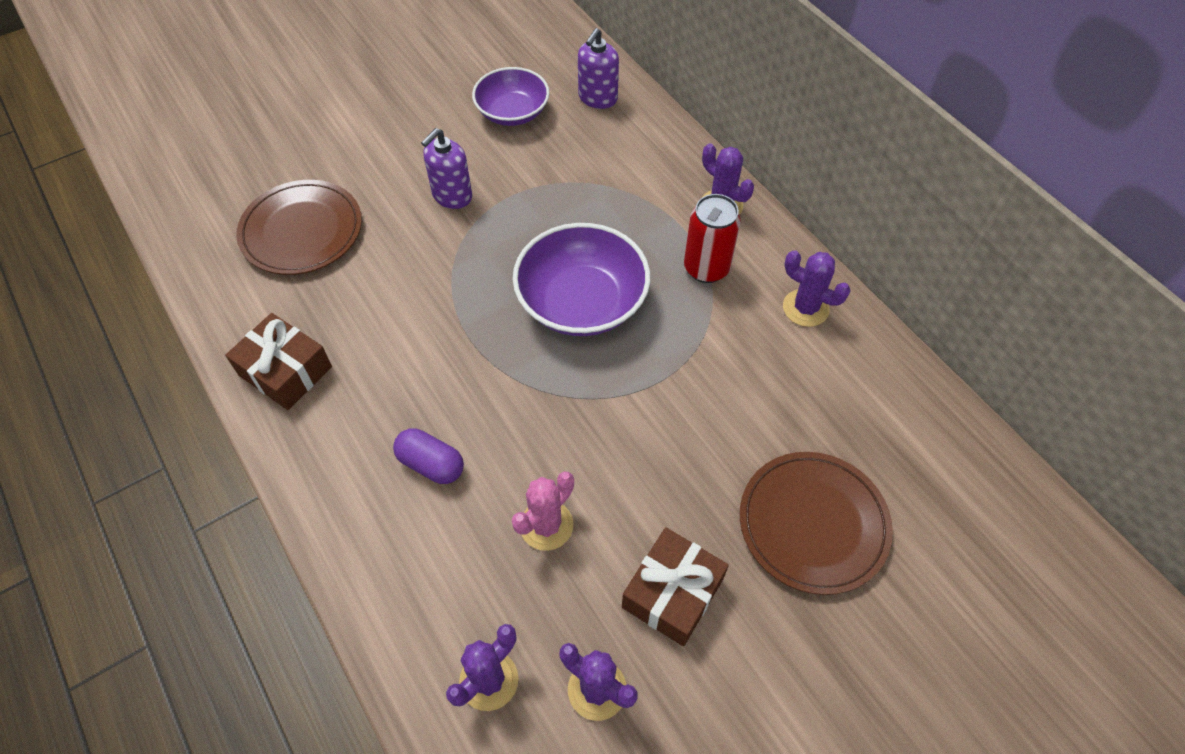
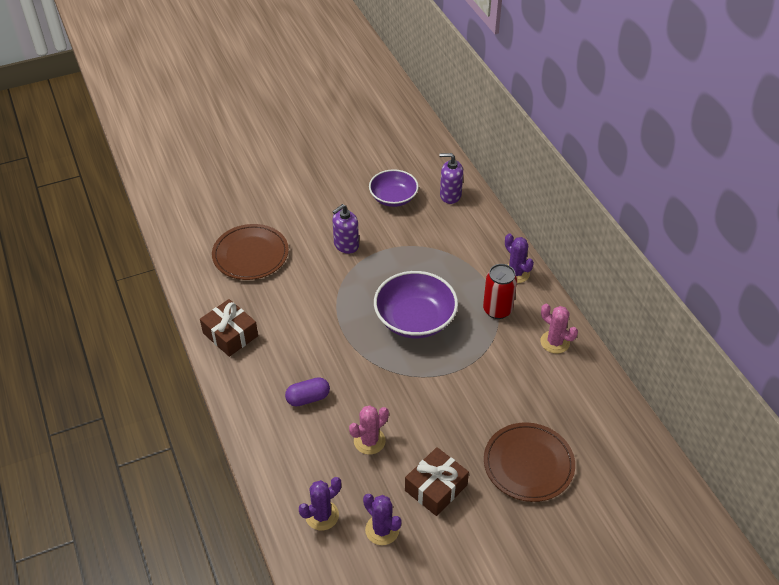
camera: 10 degrees right, 10 degrees down
purple capsule [393,428,464,484] -> purple capsule turned 60 degrees counterclockwise [285,377,330,407]
purple soap dispenser [578,28,619,109] -> purple soap dispenser turned 60 degrees clockwise [439,153,463,204]
purple cactus [783,250,851,327] -> pink cactus [540,304,578,354]

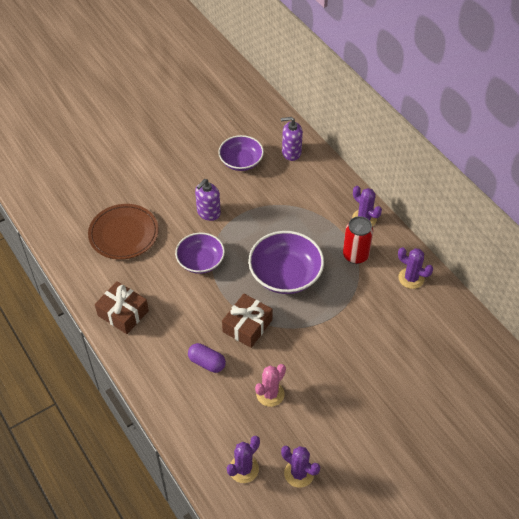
camera: 10 degrees left, 5 degrees up
purple capsule [285,377,330,407] -> purple capsule turned 60 degrees clockwise [188,343,226,373]
brown gift [405,447,469,516] -> brown gift moved to [222,294,273,348]
brown plate [484,422,575,502] -> none
pink cactus [540,304,578,354] -> purple cactus [398,247,433,289]
none -> purple bowl [175,233,225,274]

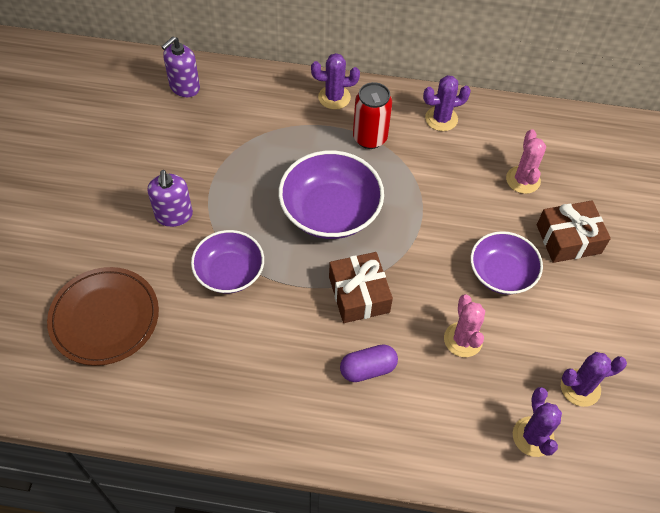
camera: 50 degrees left, 5 degrees up
brown gift [95,281,149,334] -> brown gift moved to [537,201,611,263]
purple bowl [218,135,264,171] -> purple bowl moved to [470,231,543,295]
none -> pink cactus [506,129,546,194]

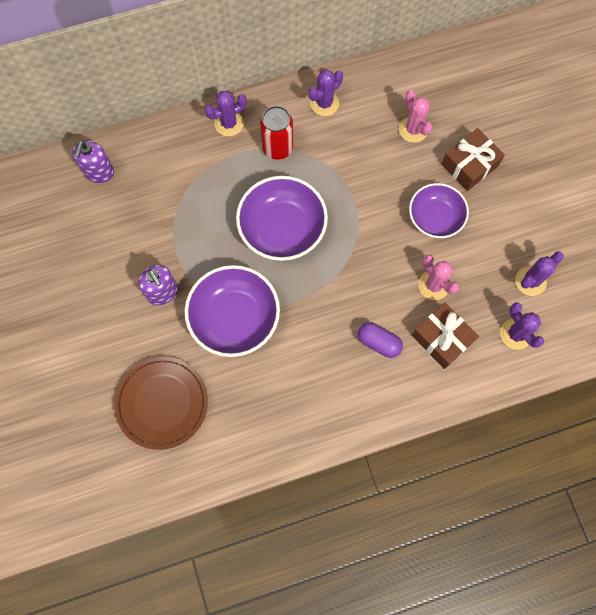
camera: 25 degrees left, 15 degrees up
purple bowl [191,230,264,293] -> purple bowl [184,265,280,357], size x1.51
brown gift [329,252,393,323] -> brown gift moved to [412,303,479,369]
purple capsule [340,344,398,382] -> purple capsule turned 75 degrees clockwise [358,322,403,358]

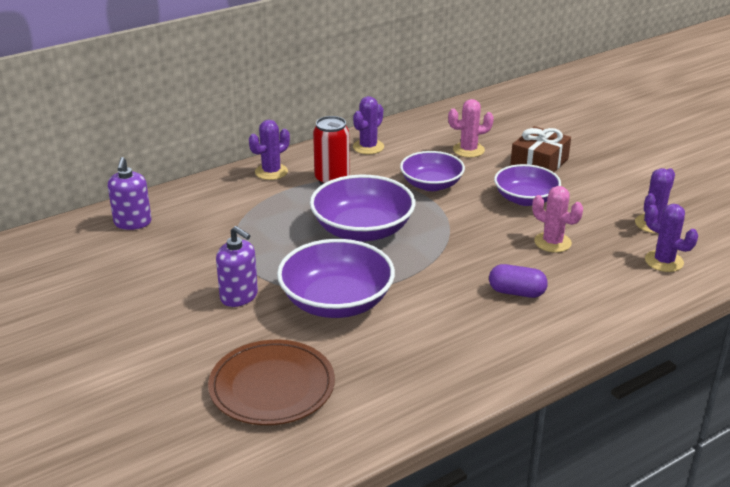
camera: 15 degrees left, 40 degrees down
pink cactus [399,90,433,143] -> pink cactus turned 60 degrees counterclockwise [448,99,494,158]
brown gift [412,303,479,369] -> none
none -> purple bowl [400,151,465,191]

